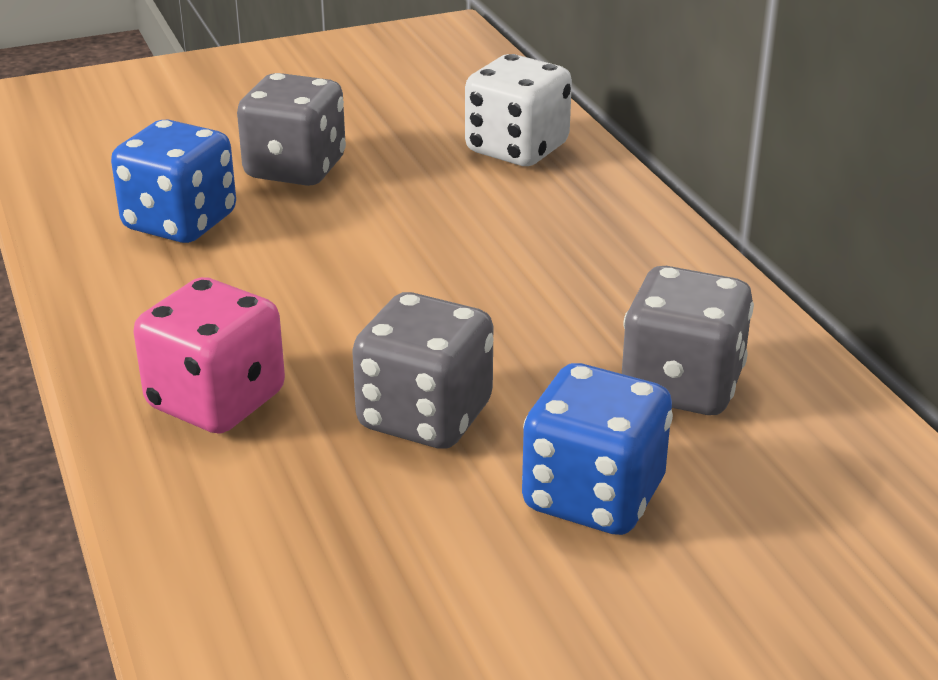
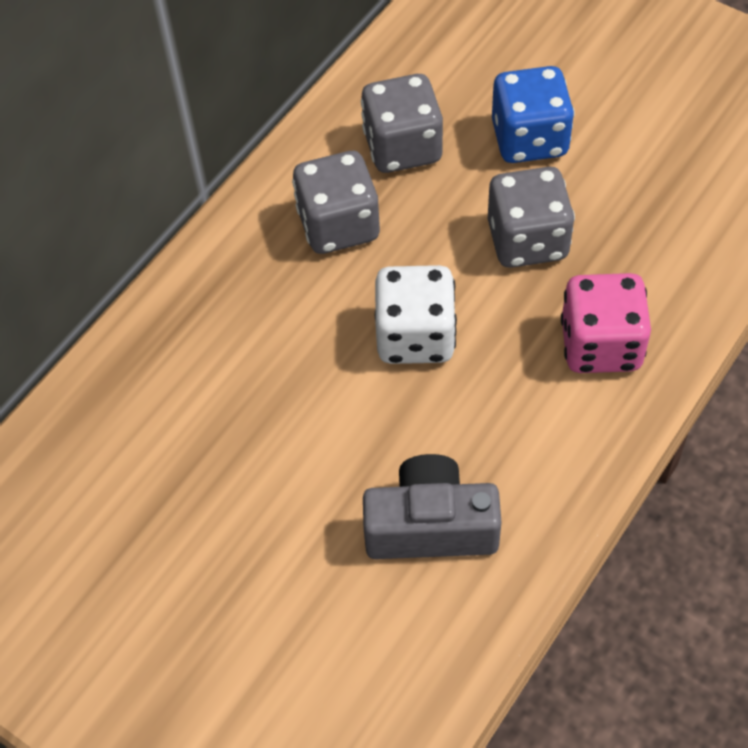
camera: 120 degrees left, 25 degrees up
blue dice [111,119,236,243] -> grey camera [363,454,501,559]
grey dice [237,73,346,186] -> grey dice moved to [292,151,380,254]
white dice [465,54,572,166] -> white dice moved to [375,265,457,364]

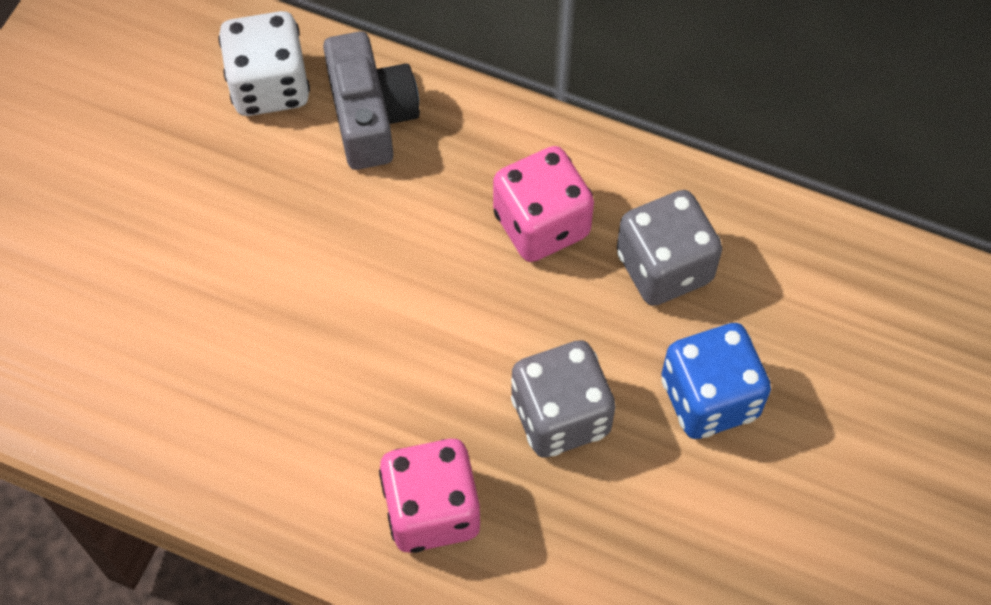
camera: 75 degrees right, 5 degrees up
grey dice [292,151,380,254] -> pink dice [493,146,594,262]
grey camera [363,454,501,559] -> grey camera moved to [323,31,420,170]
white dice [375,265,457,364] -> white dice moved to [218,11,310,116]

